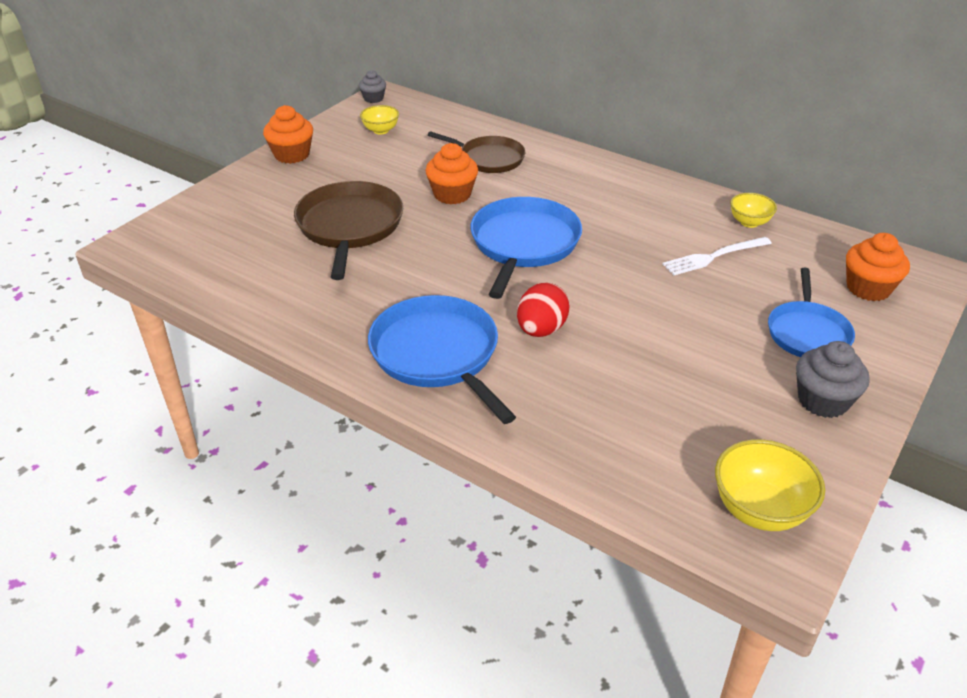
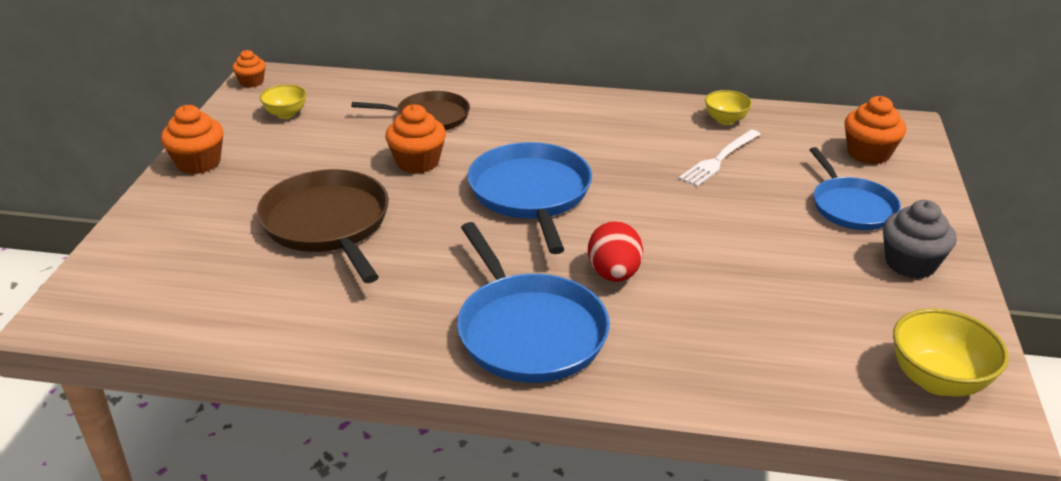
camera: 25 degrees left, 5 degrees down
grey cupcake [359,70,386,103] -> orange cupcake [232,50,266,88]
blue pan [368,295,516,424] -> blue pan turned 150 degrees counterclockwise [457,222,610,383]

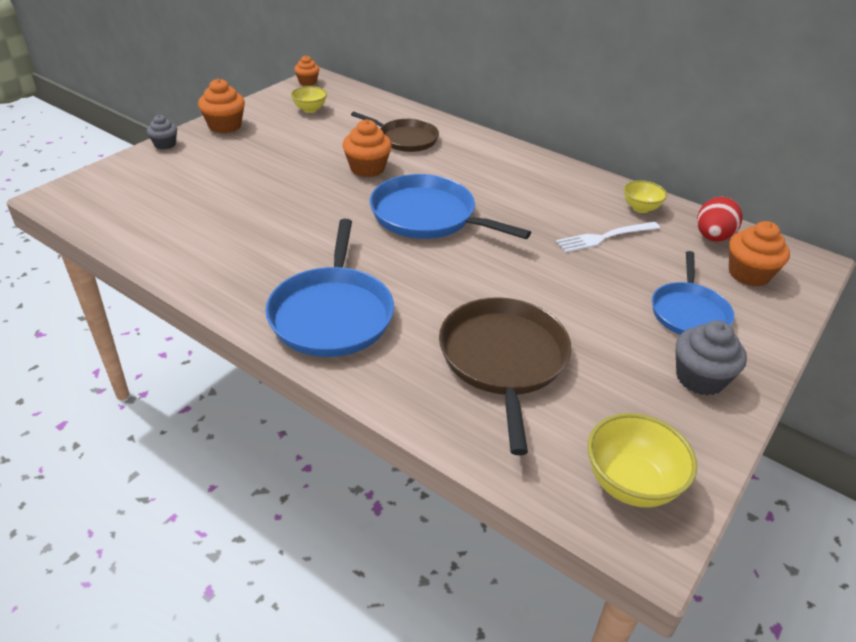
camera: 25 degrees right, 5 degrees up
brown pan [257,169,389,283] -> brown pan moved to [439,297,571,455]
blue pan [468,142,592,254] -> blue pan turned 75 degrees counterclockwise [370,174,531,239]
red egg [588,221,643,282] -> red egg moved to [697,197,742,242]
none -> grey cupcake [147,115,177,150]

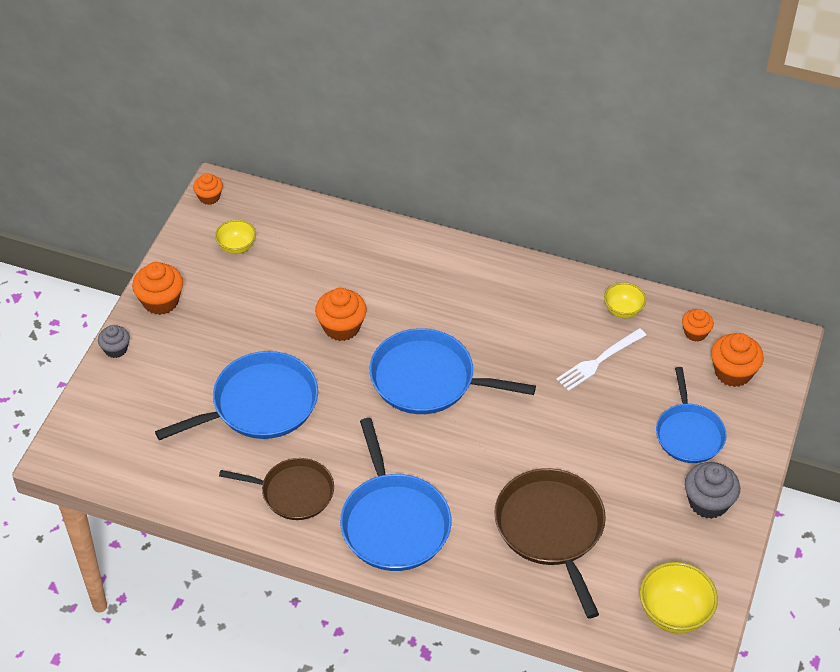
camera: 15 degrees left, 10 degrees up
brown pan [351,112,439,152] -> brown pan moved to [219,458,334,520]
red egg [697,197,742,242] -> orange cupcake [682,309,714,342]
none -> blue pan [155,351,318,440]

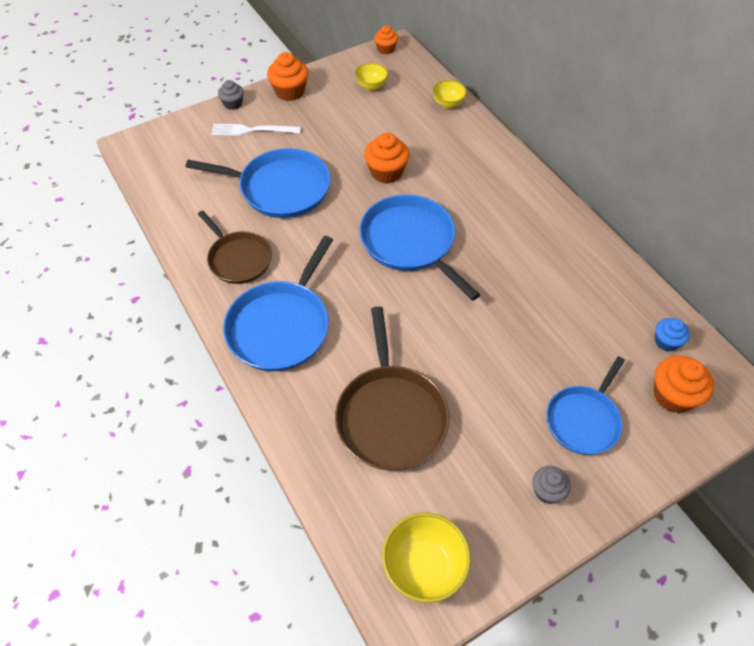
camera: 40 degrees right, 5 degrees up
brown pan [494,468,606,618] -> brown pan turned 150 degrees clockwise [335,307,450,471]
white fork [556,328,646,391] -> white fork moved to [211,124,301,136]
yellow bowl [604,282,646,319] -> yellow bowl moved to [432,80,467,109]
orange cupcake [682,309,714,342] -> blue cupcake [655,318,690,351]
grey cupcake [685,462,740,519] -> grey cupcake [533,466,571,504], size x0.62

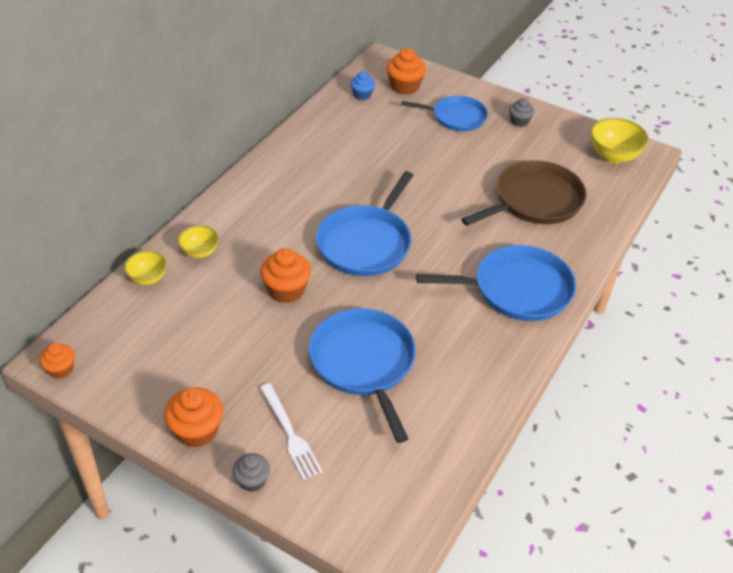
camera: 120 degrees left, 10 degrees down
brown pan [198,211,272,284] -> none
yellow bowl [354,63,388,91] -> yellow bowl moved to [178,225,219,258]

